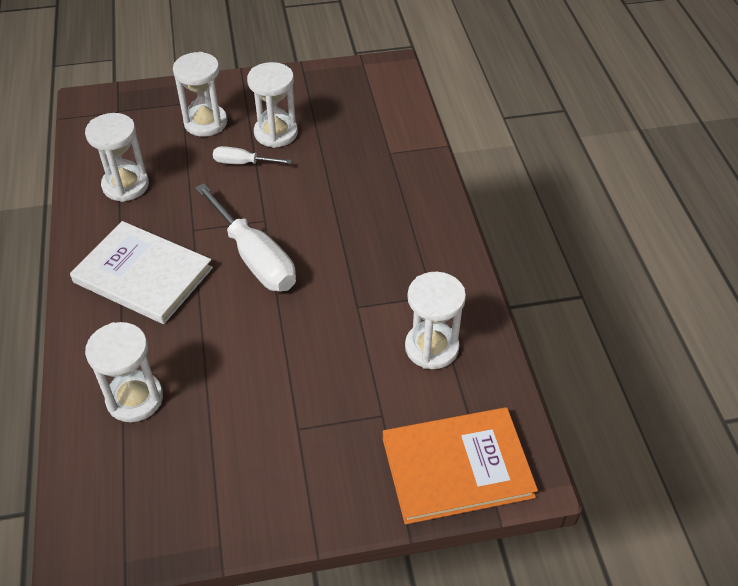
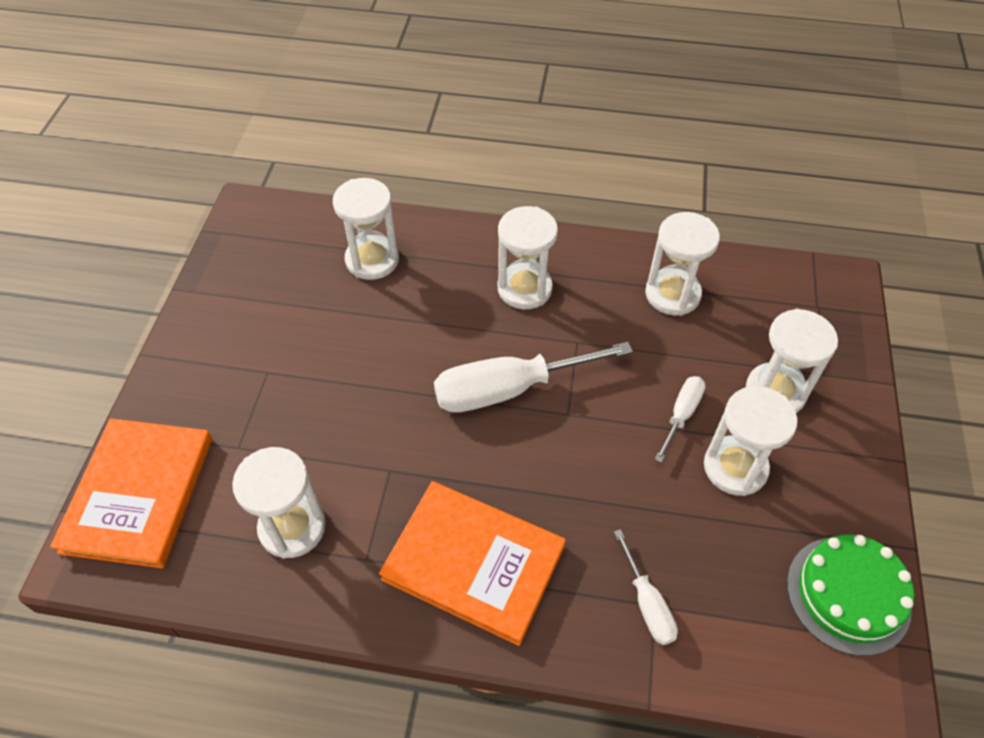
camera: 110 degrees right, 5 degrees up
white book [70,221,213,324] -> white hourglass [498,206,558,309]
none -> orange book [379,481,566,646]
none -> white screwdriver [614,529,678,645]
none -> green cake [787,535,914,656]

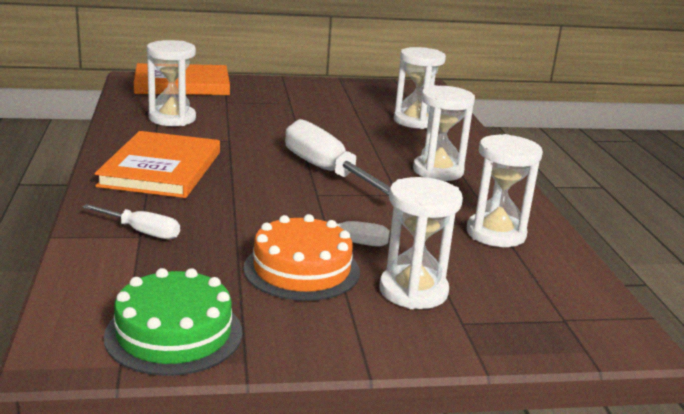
camera: 70 degrees right, 30 degrees down
white screwdriver [614,529,678,645] -> white screwdriver turned 120 degrees counterclockwise [82,204,180,239]
white hourglass [704,386,798,496] -> orange cake [244,214,360,301]

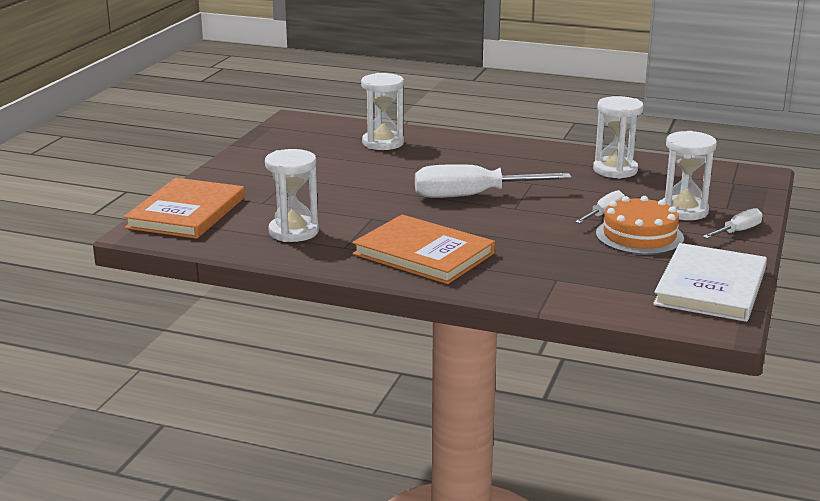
camera: 60 degrees left, 0 degrees up
white screwdriver [82,204,180,239] -> white screwdriver moved to [702,208,763,239]
green cake [104,268,242,376] -> white book [653,243,767,322]
white hourglass [413,85,475,181] -> none

